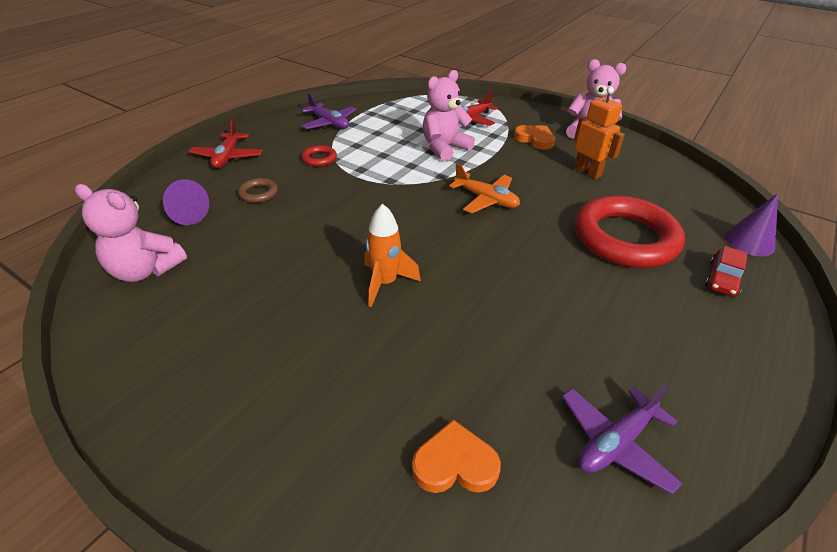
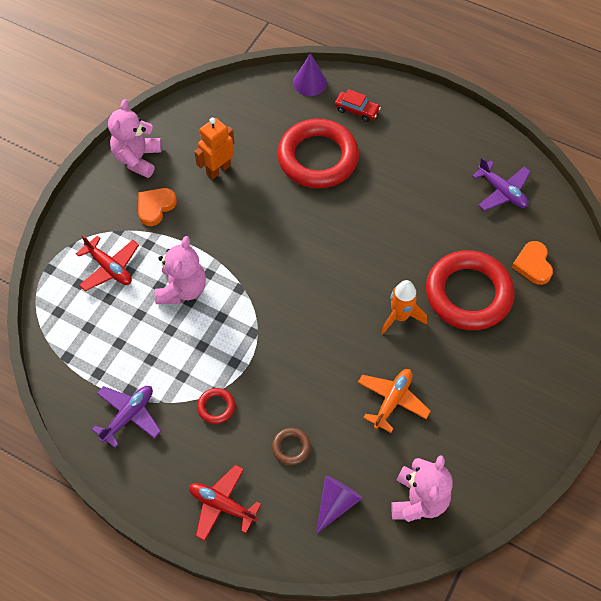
camera: 95 degrees left, 20 degrees up
red plane [188,119,263,168] -> red plane turned 150 degrees counterclockwise [189,465,261,541]
pink teddy bear [423,70,475,161] -> pink teddy bear turned 120 degrees counterclockwise [155,236,206,304]
orange plane [449,163,520,214] -> orange plane moved to [358,369,431,433]
none -> red ring [426,250,515,330]

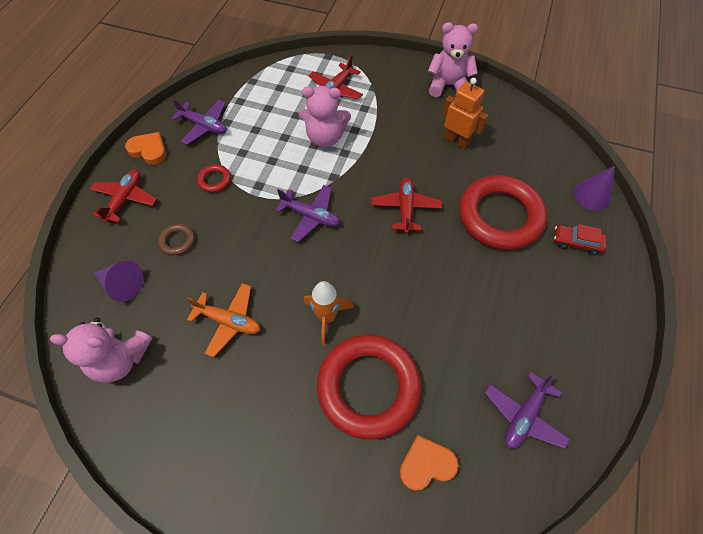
camera: 80 degrees right, 0 degrees up
orange heart [138,188,177,226] -> orange heart moved to [125,132,166,165]
red car [335,89,381,122] -> red car turned 90 degrees clockwise [554,224,606,255]
none -> purple plane [275,185,340,242]
none -> red plane [371,177,442,234]

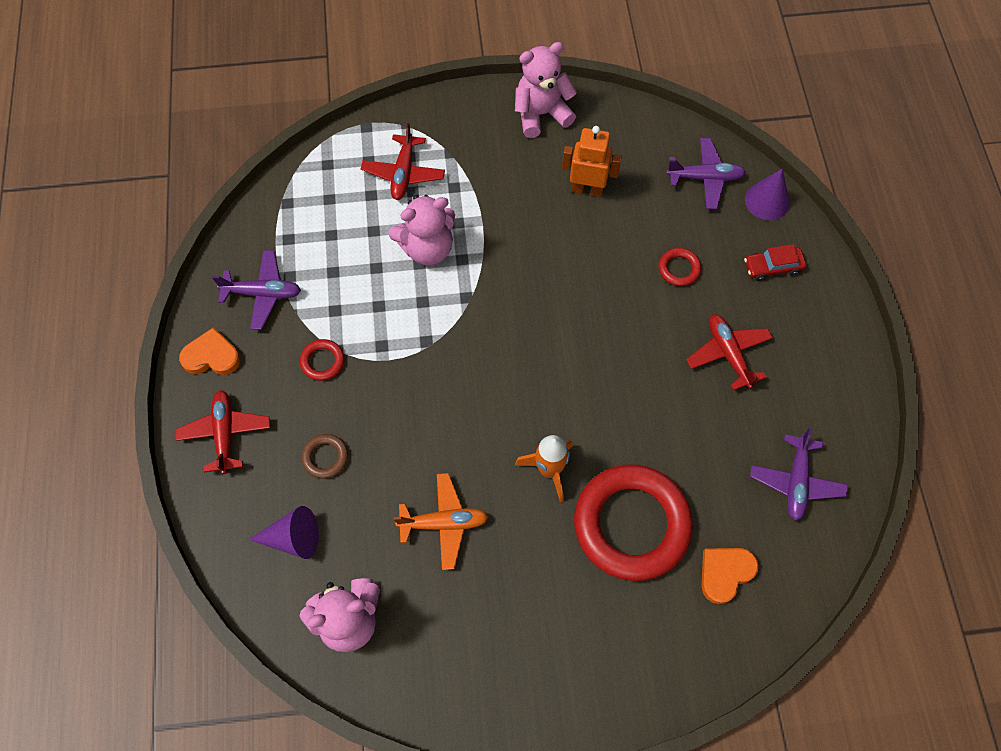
camera: 25 degrees left, 5 degrees up
purple plane [275,185,340,242] -> purple plane moved to [666,138,746,209]
red plane [371,177,442,234] -> red plane moved to [686,314,773,390]
red ring [459,175,547,250] -> red ring [658,248,701,286], size x0.41

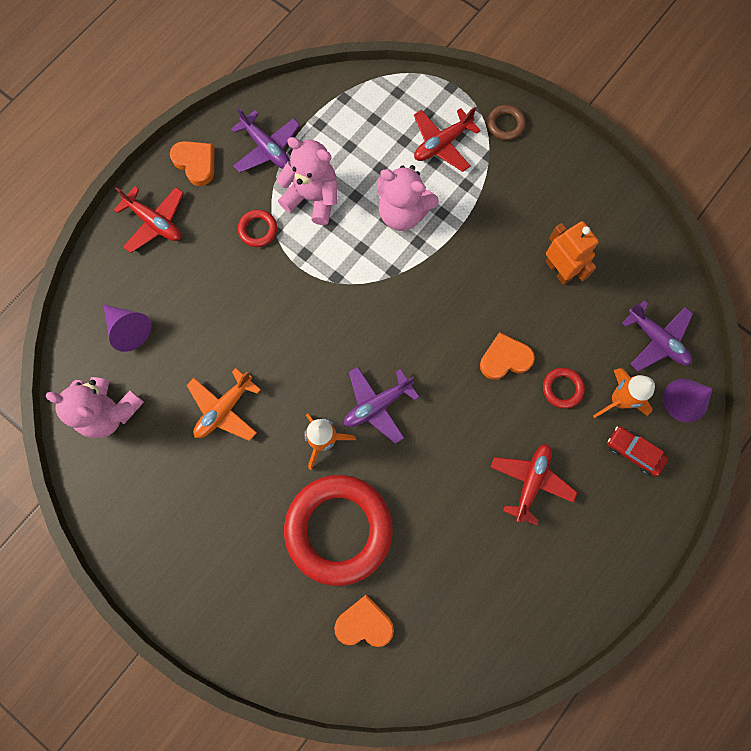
camera: 45 degrees right, 10 degrees up
red plane [175,390,270,474] -> red plane turned 90 degrees clockwise [114,186,184,253]
brown ring [302,434,348,479] -> brown ring moved to [487,105,526,140]
orange plane [394,473,488,570] -> orange plane turned 90 degrees clockwise [186,368,261,441]
pink teddy bear [515,42,577,138] -> pink teddy bear moved to [276,137,337,225]
purple plane [750,428,848,521] -> purple plane moved to [344,366,419,444]
none -> orange heart [480,332,535,380]
none -> orange rocket [593,368,655,418]

